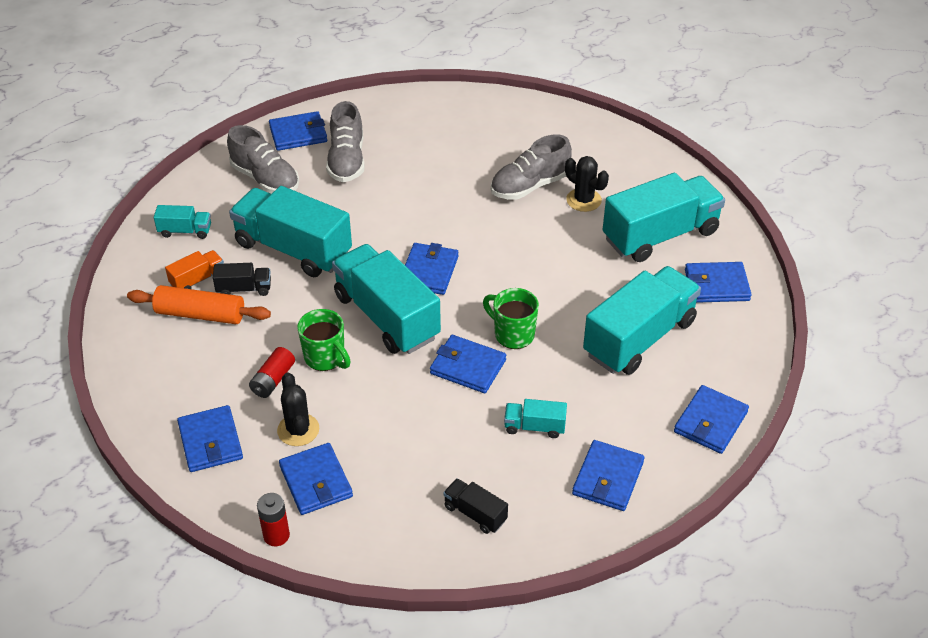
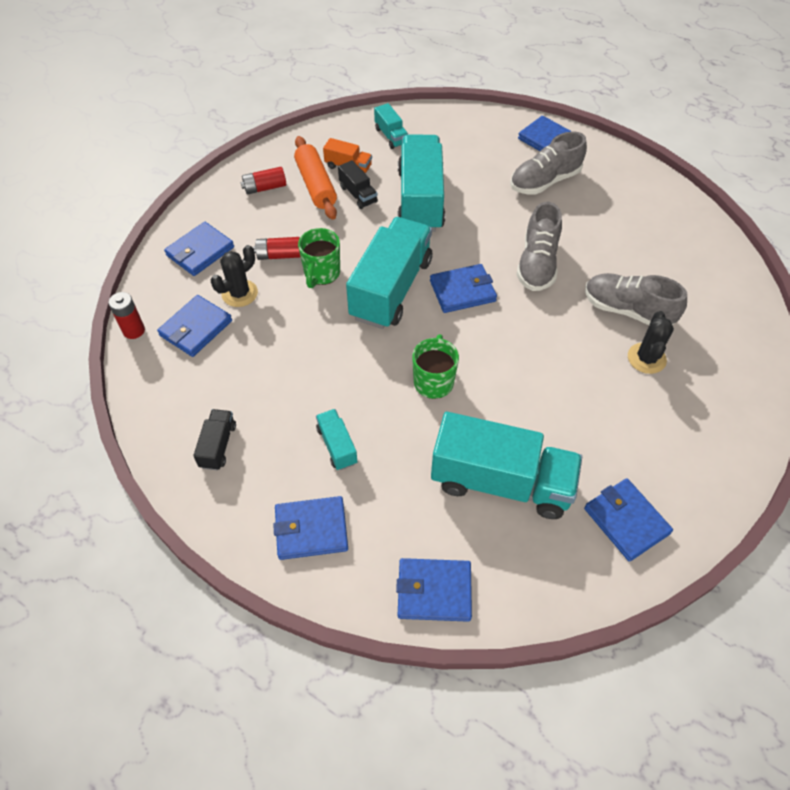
camera: 60 degrees right, 10 degrees up
grey shoe [227,125,299,194] -> grey shoe moved to [516,202,562,291]
blue wallet [430,335,506,393] -> none
turquoise truck [603,173,725,262] -> none
none -> red battery [241,167,286,195]

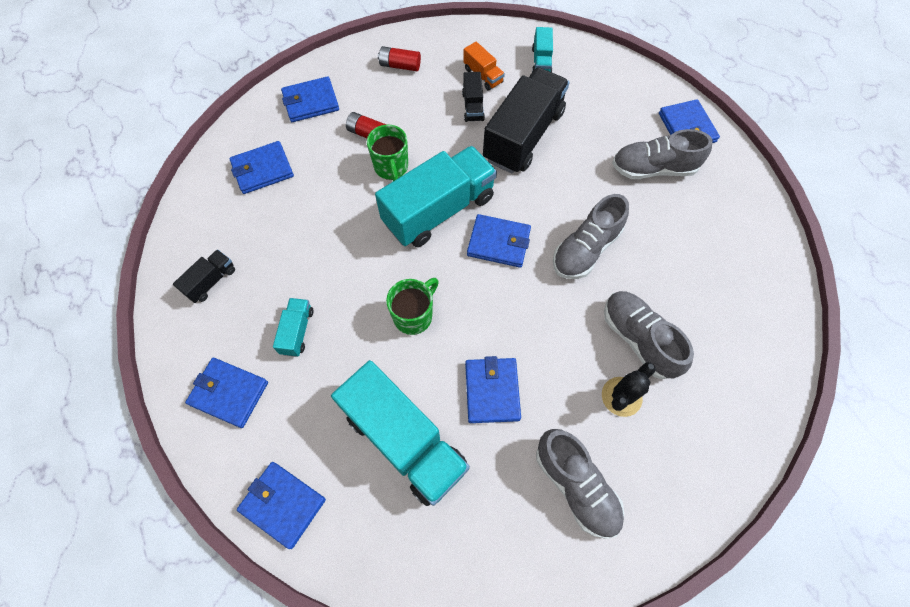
camera: 30 degrees right, 10 degrees up
red battery [108,292,145,339] -> none
black cactus [211,245,258,307] -> none
orange rolling pin [294,136,337,220] -> none
green mug [298,228,340,288] -> green mug turned 60 degrees counterclockwise [367,124,408,181]
turquoise truck [398,135,445,232] -> black truck [483,67,570,174]
blue wallet [584,478,673,562] -> blue wallet moved to [465,356,521,423]
none -> grey shoe [536,429,624,539]

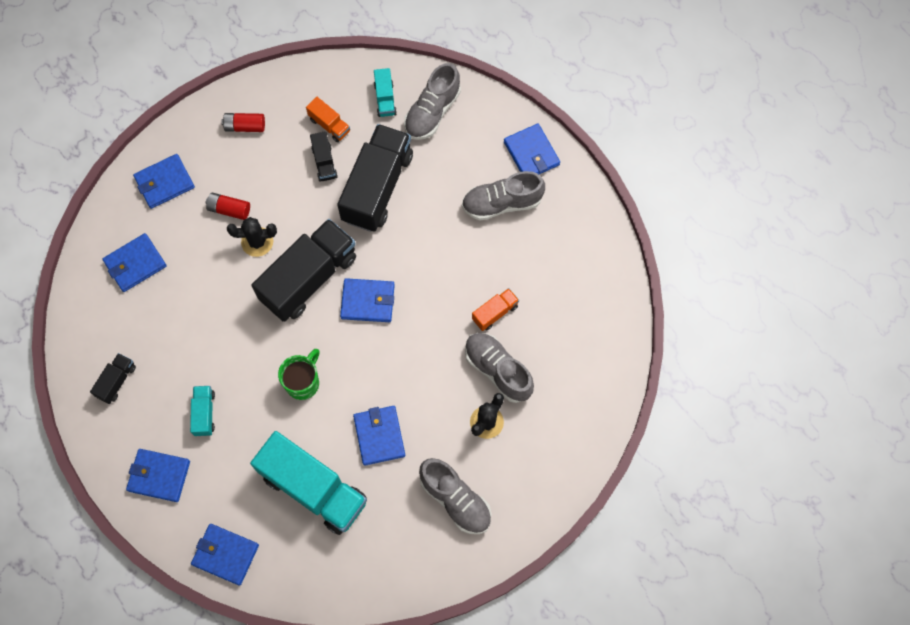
camera: 10 degrees left, 5 degrees up
green mug [367,124,408,181] -> black cactus [227,217,277,257]
turquoise truck [375,146,497,247] -> black truck [251,219,356,322]
grey shoe [553,194,629,279] -> grey shoe moved to [404,63,461,140]
none -> orange truck [472,288,519,331]

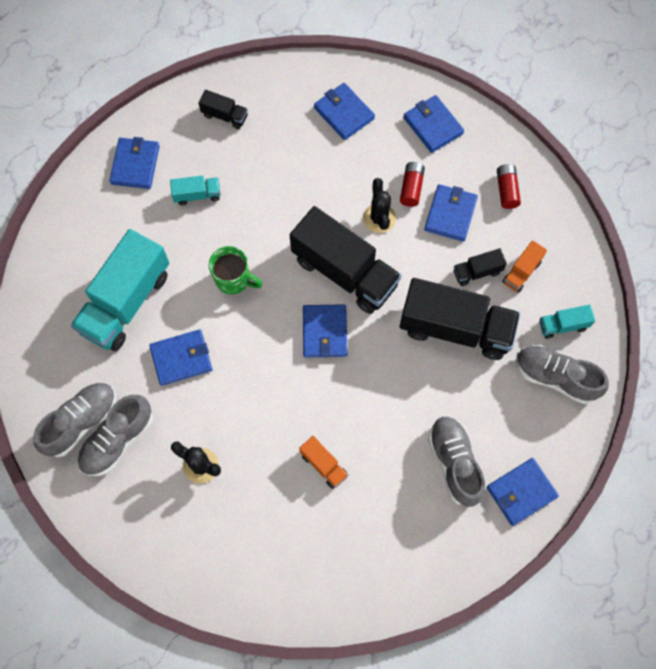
camera: 85 degrees right, 0 degrees up
blue wallet [191,524,259,586] -> blue wallet moved to [424,184,478,242]
grey shoe [465,333,534,403] -> grey shoe moved to [33,383,116,457]

